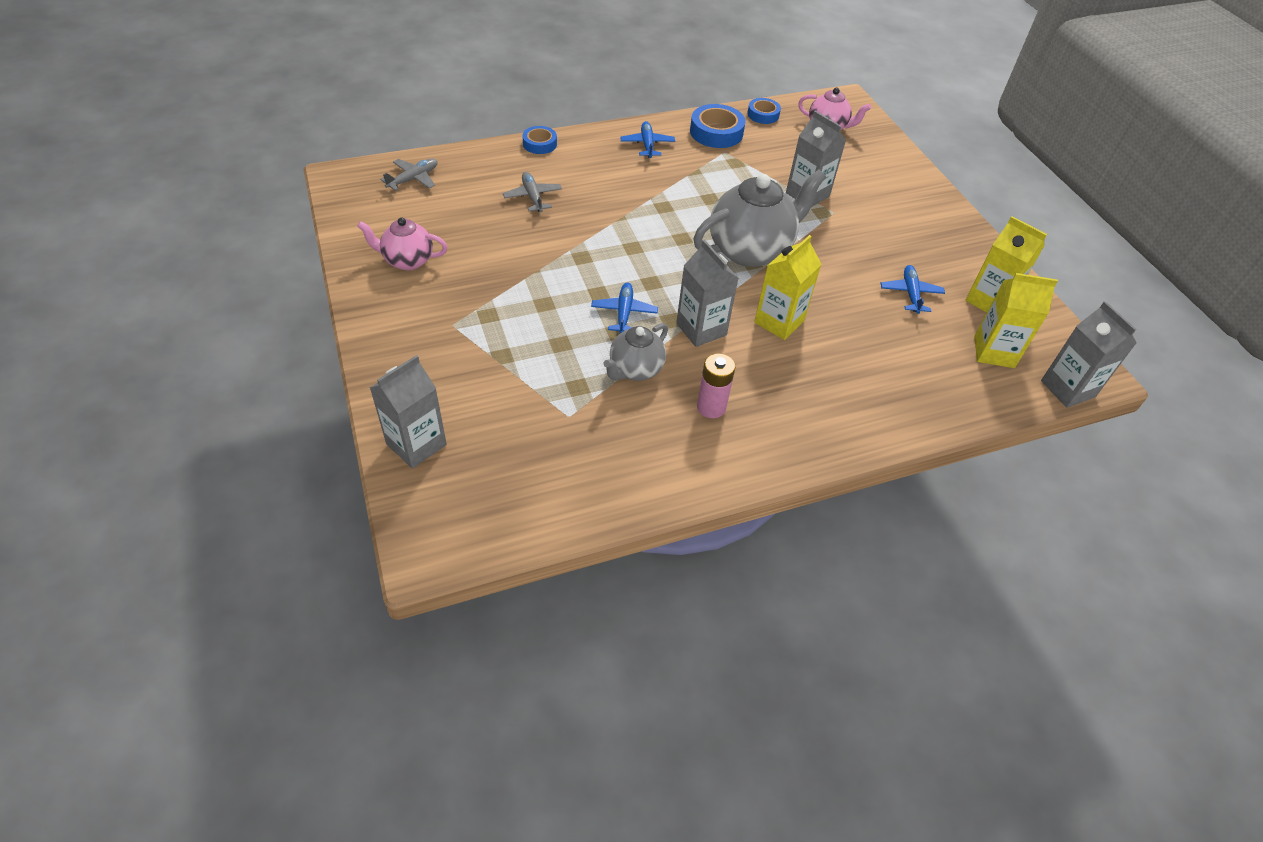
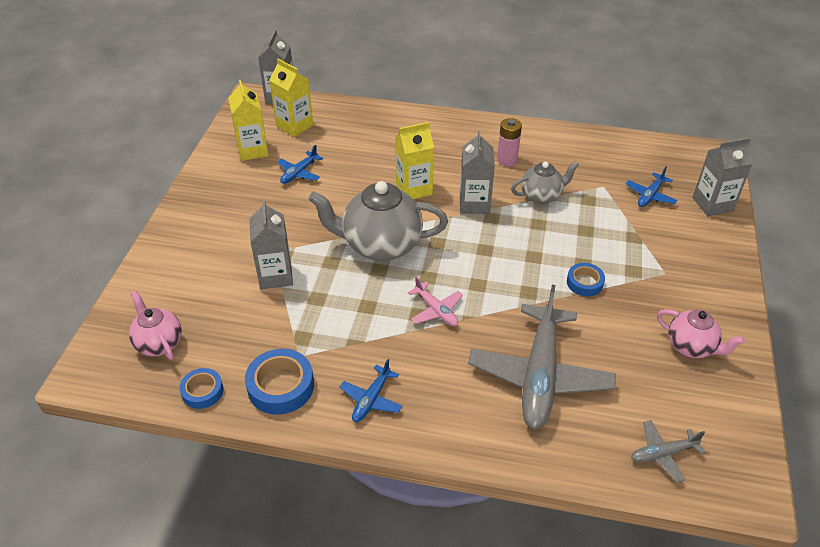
camera: 145 degrees left, 5 degrees down
grey plane [503,172,562,212] -> grey plane [468,285,616,429], size x2.20
blue tape [522,126,557,154] -> blue tape moved to [567,263,605,296]
blue plane [591,283,658,333] -> blue plane moved to [626,167,677,207]
none -> pink plane [408,277,463,326]

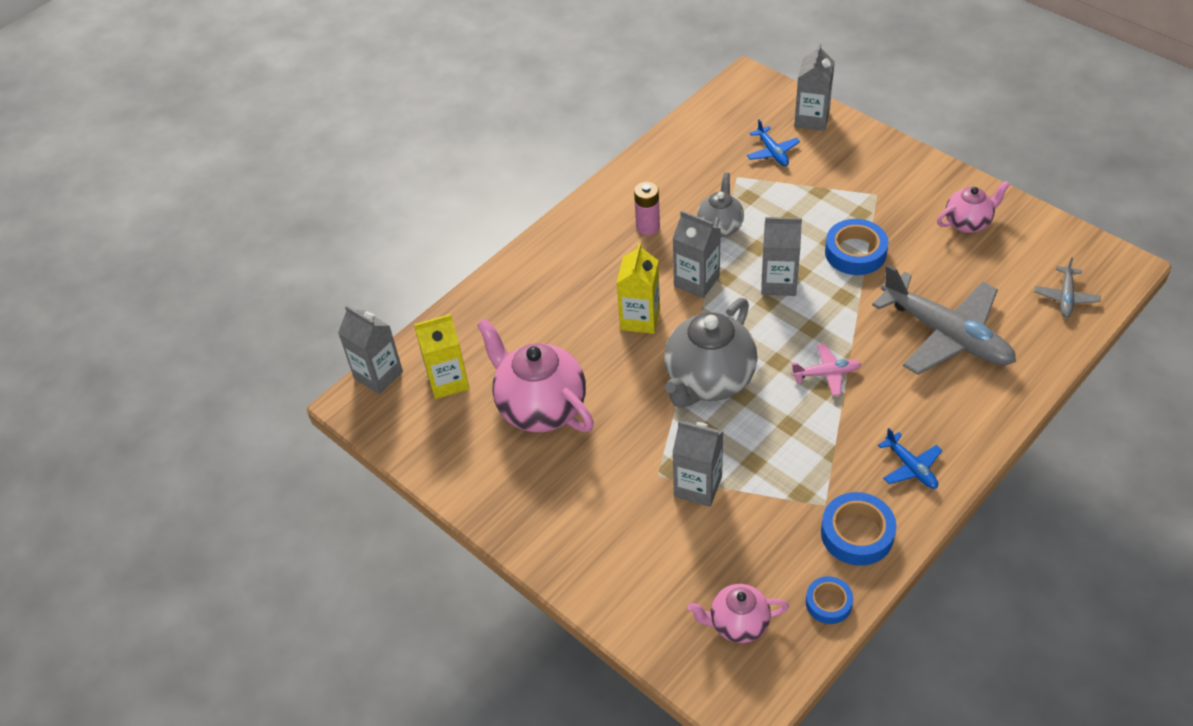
camera: 55 degrees left, 5 degrees up
yellow carton [228,80,269,161] -> none
blue plane [277,145,323,184] -> pink teapot [477,318,594,432]
blue tape [567,263,605,296] -> blue tape [825,219,888,275], size x1.63
none -> grey carton [761,217,802,296]

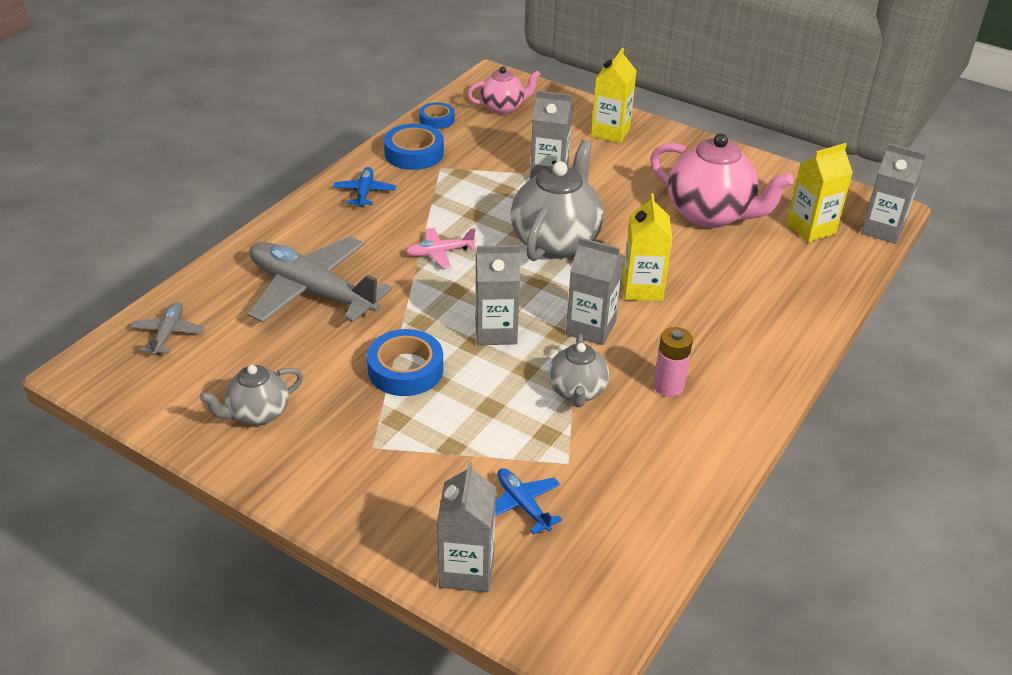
camera: 165 degrees right, 10 degrees down
blue plane [878,428,942,489] -> blue plane turned 45 degrees clockwise [333,167,396,207]
pink teapot [937,181,1010,233] -> grey teapot [199,365,303,425]
none -> yellow carton [591,48,637,143]

